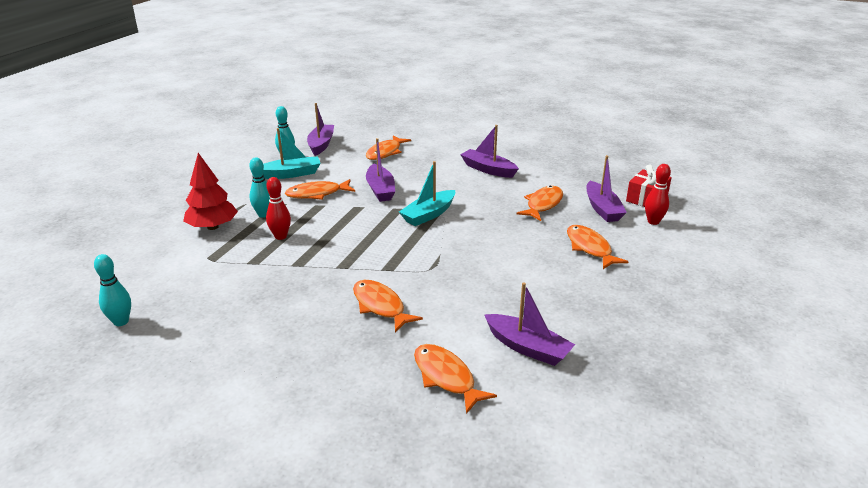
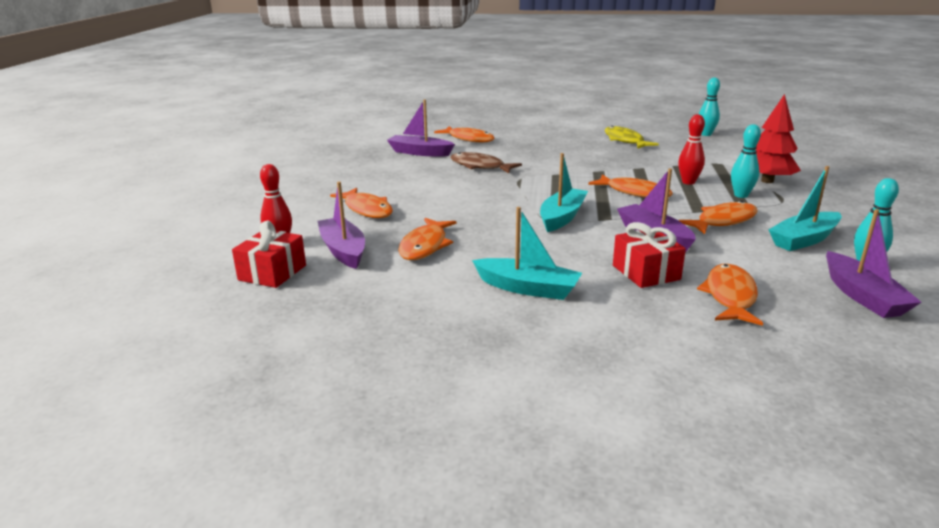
camera: 165 degrees right, 5 degrees down
orange fish [353,280,423,332] -> orange fish moved to [588,174,673,198]
purple boat [460,125,519,178] -> turquoise boat [472,207,582,300]
none -> brown fish [450,152,522,173]
none -> yellow fish [605,126,659,149]
none -> red gift [613,222,686,288]

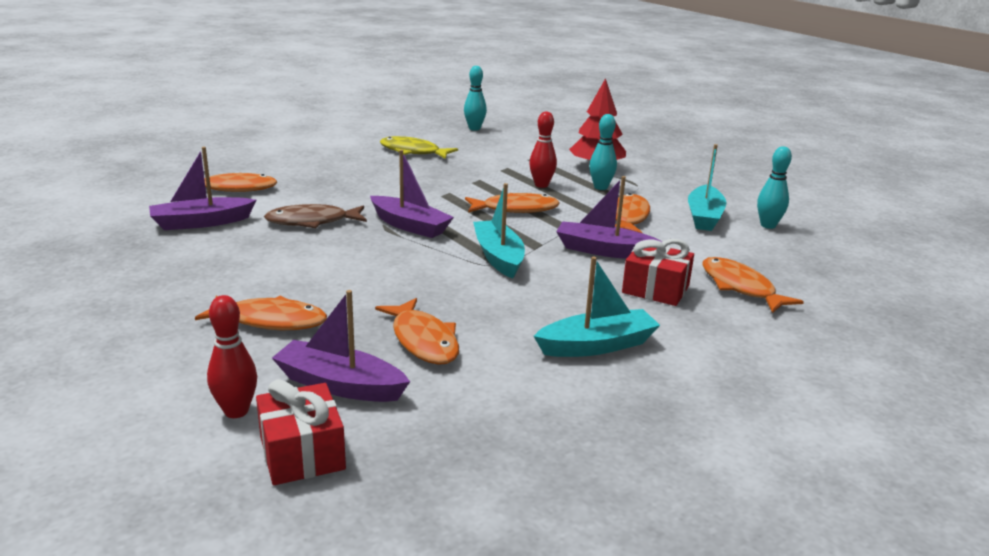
camera: 45 degrees left, 0 degrees up
purple boat [826,209,922,318] -> purple boat moved to [370,150,454,238]

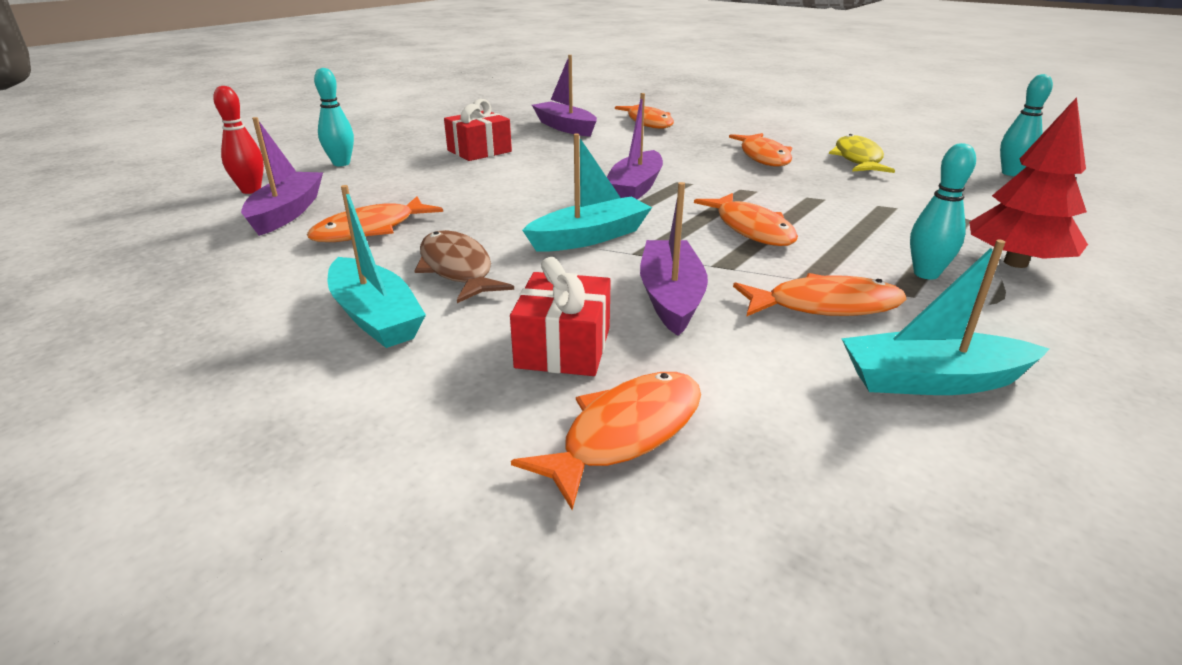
camera: 75 degrees right, 5 degrees up
orange fish [195,295,327,330] -> orange fish moved to [729,133,792,167]
red gift [256,379,346,485] -> red gift moved to [444,99,512,161]
brown fish [264,204,367,228] -> brown fish moved to [414,230,514,303]
red bowling pin [529,112,557,188] -> none
turquoise bowling pin [757,146,792,229] -> turquoise bowling pin moved to [314,68,354,166]

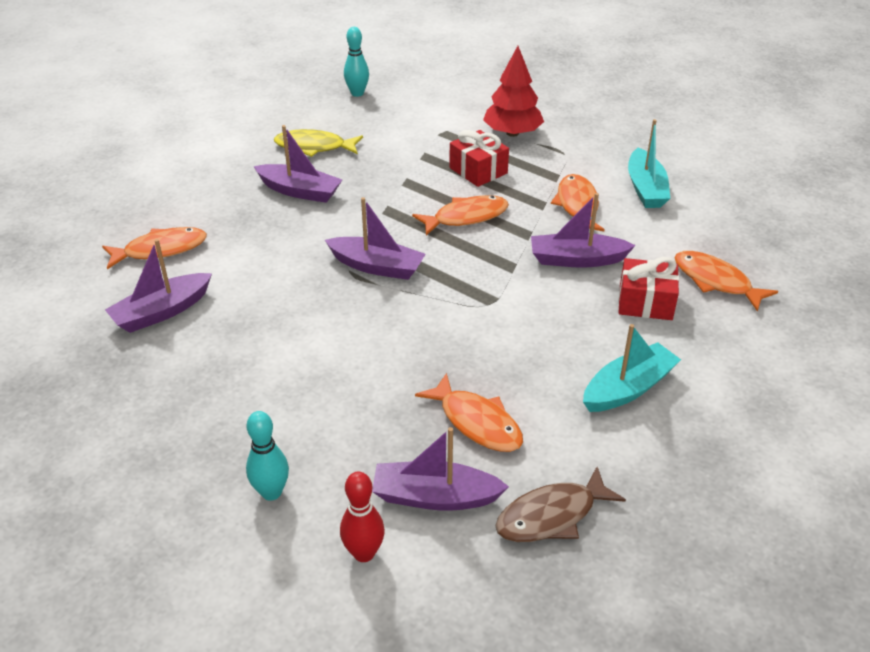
camera: 90 degrees left, 10 degrees up
brown fish [414,230,514,303] -> brown fish moved to [496,467,626,542]
red gift [444,99,512,161] -> red gift moved to [449,130,509,187]
turquoise boat [522,133,652,252] -> none
orange fish [729,133,792,167] -> purple boat [253,125,342,203]
turquoise bowling pin [910,143,976,279] -> none

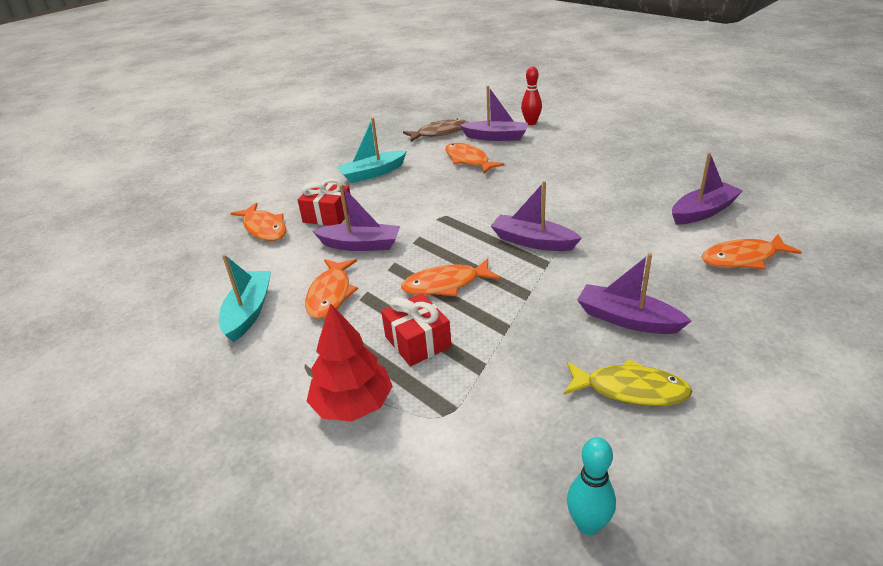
camera: 170 degrees left, 5 degrees down
turquoise bowling pin [246,411,289,501] -> none

